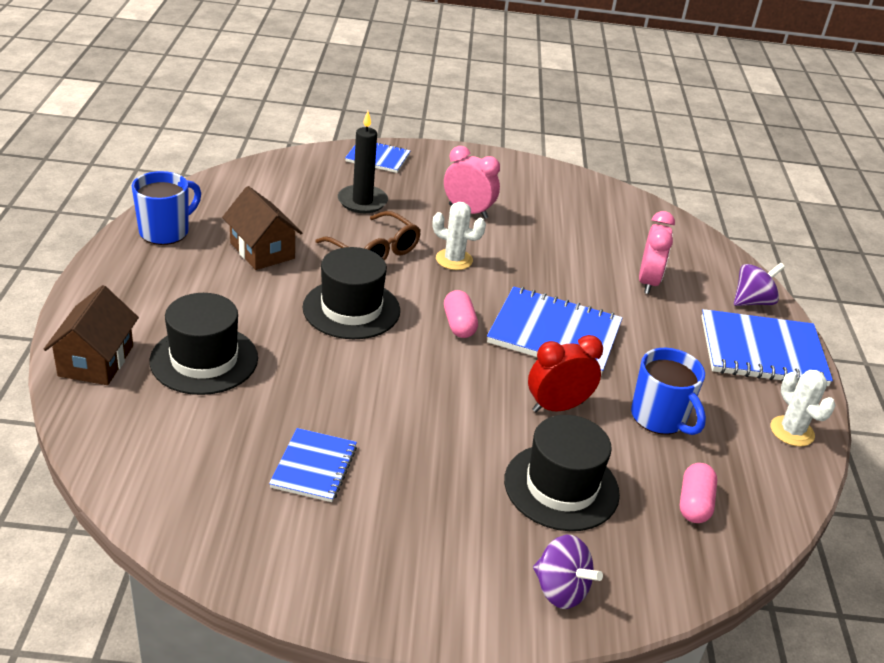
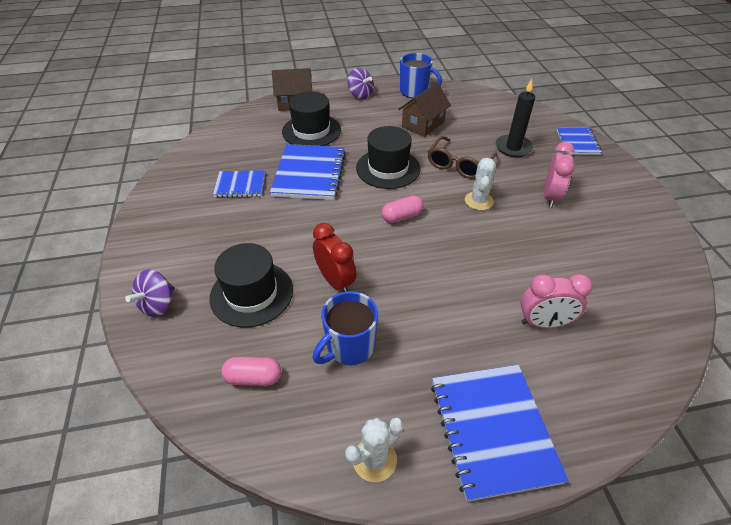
camera: 80 degrees right, 10 degrees up
blue notebook [487,286,622,375] -> blue notebook moved to [270,144,346,200]
purple spinning top [734,263,785,306] -> purple spinning top moved to [347,68,374,99]

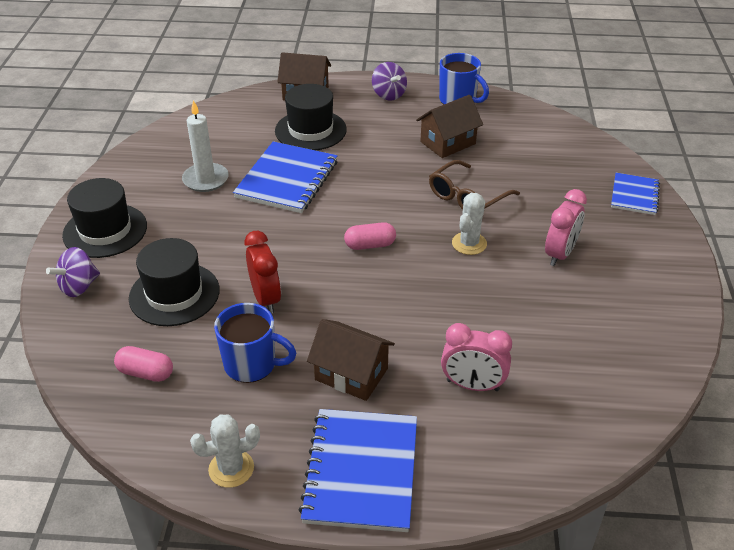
camera: 15 degrees right, 5 degrees down
blue notebook [213,170,265,197] -> white candle [182,100,229,192]
blue mug [313,291,378,365] -> blue mug turned 135 degrees counterclockwise [214,303,296,383]
black hat [356,126,421,189] -> black hat moved to [62,178,147,258]
black candle [496,79,535,157] -> none
none -> brown house [307,319,395,401]

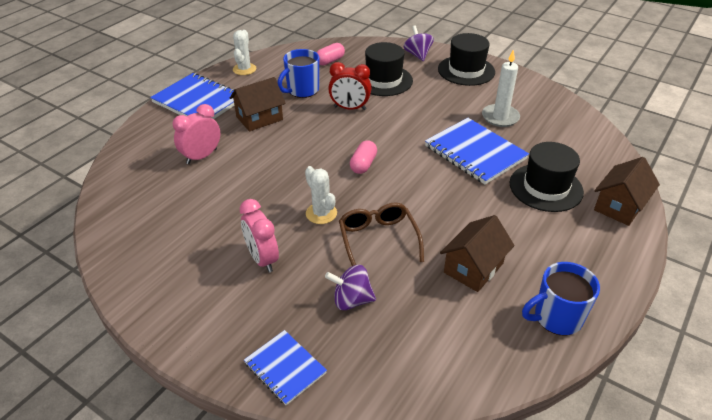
camera: 120 degrees right, 0 degrees up
purple spinning top [372,62,407,101] -> purple spinning top moved to [325,265,376,310]
brown house [416,95,483,158] -> brown house turned 45 degrees clockwise [440,215,514,292]

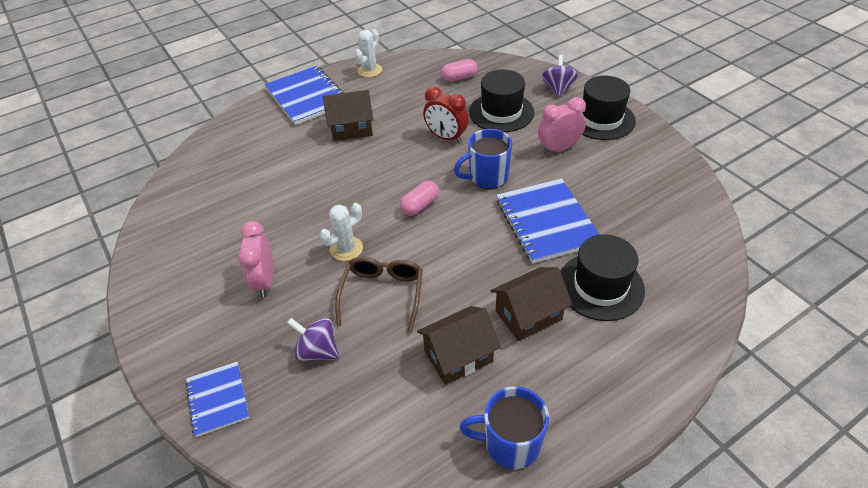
camera: 25 degrees right, 5 degrees up
pink clock [173,104,220,164] -> pink clock moved to [538,97,586,154]
blue mug [278,49,319,98] -> blue mug moved to [454,129,513,189]
white cactus [305,166,337,224] -> white cactus turned 60 degrees clockwise [320,203,363,261]
white candle [482,49,520,127] -> none
brown house [594,157,660,226] -> brown house moved to [491,267,572,341]

